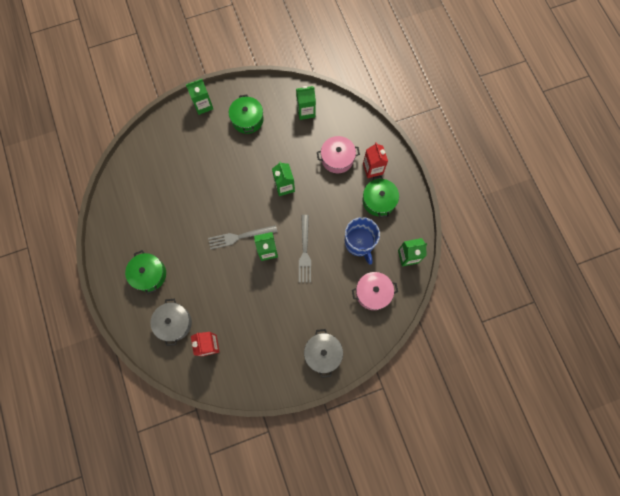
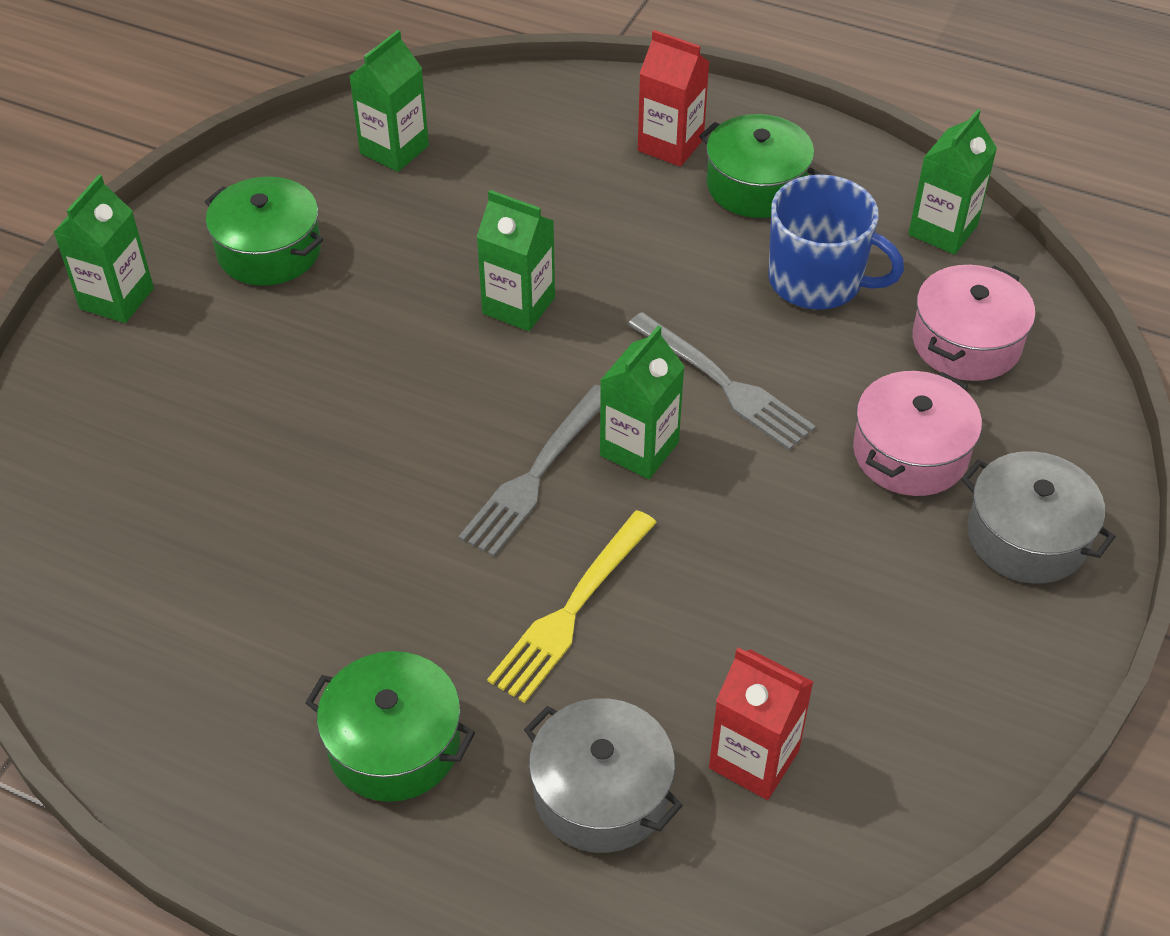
camera: 45 degrees left, 25 degrees down
pink pot [317,136,360,173] -> pink pot moved to [853,371,982,496]
none -> yellow fork [487,510,657,703]

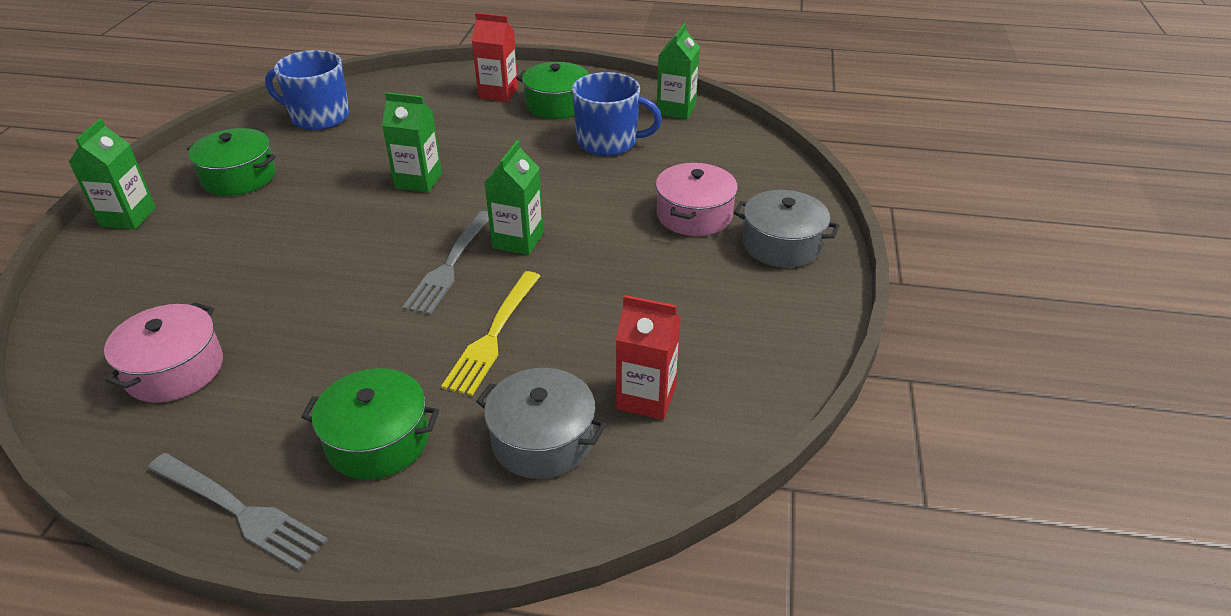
camera: 15 degrees left, 10 degrees down
green carton [349,30,429,172] -> blue mug [265,50,350,130]
grey fork [627,312,816,450] -> grey fork moved to [148,453,328,571]
pink pot [912,265,1035,381] -> pink pot moved to [104,302,223,403]

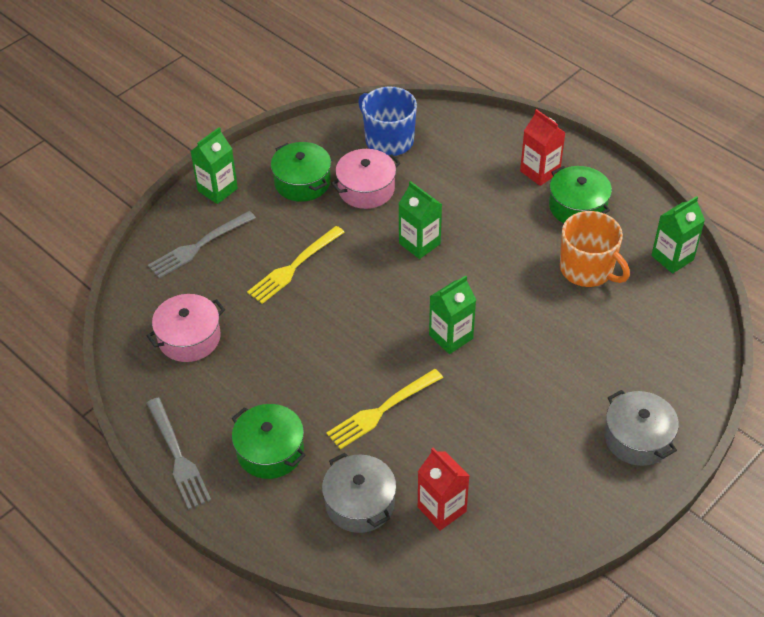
camera: 35 degrees right, 10 degrees up
grey fork [402,211,489,315] -> grey fork moved to [148,211,256,279]
blue mug [572,72,662,156] -> orange mug [560,211,630,287]
pink pot [656,163,738,236] -> pink pot moved to [331,149,400,209]
none -> yellow fork [247,226,344,304]

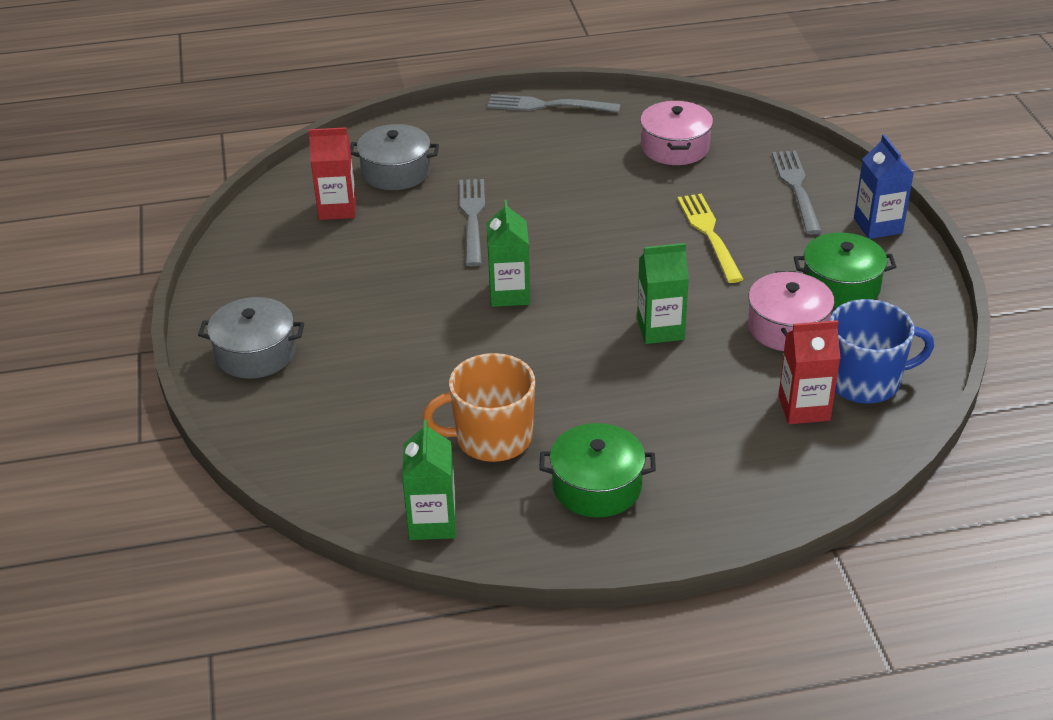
camera: 125 degrees right, 10 degrees down
green carton [191,127,238,204] -> blue carton [854,134,914,239]
green pot [232,404,306,479] -> none
yellow fork [327,369,443,450] -> grey fork [459,179,485,266]
red carton [520,109,565,186] -> red carton moved to [779,320,841,424]

